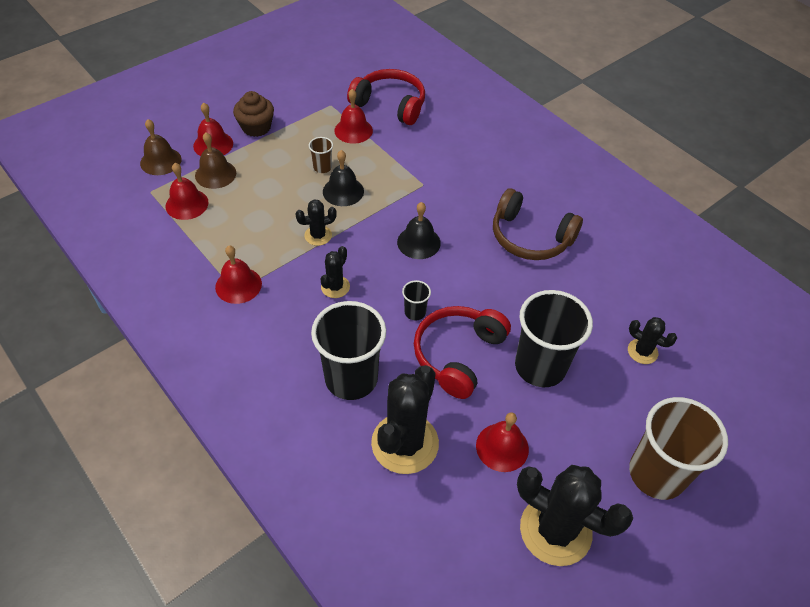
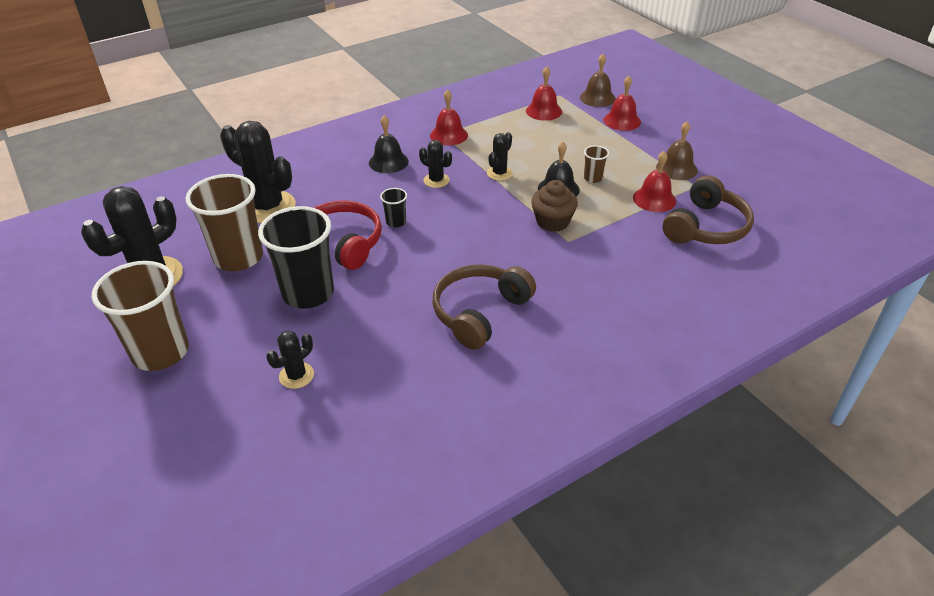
camera: 100 degrees right, 10 degrees down
brown bell [195,133,236,189] -> brown bell moved to [656,121,698,180]
brown cupcake [233,91,274,137] -> brown cupcake moved to [531,180,578,232]
black cactus [295,200,337,246] -> black cactus turned 45 degrees clockwise [487,132,513,181]
black cup [311,301,386,400] -> none
red headphones [347,69,425,125] -> brown headphones [663,175,754,244]
black bell [397,202,441,259] -> black bell moved to [369,115,409,173]
red bell [476,413,529,472] -> brown cup [186,174,263,271]

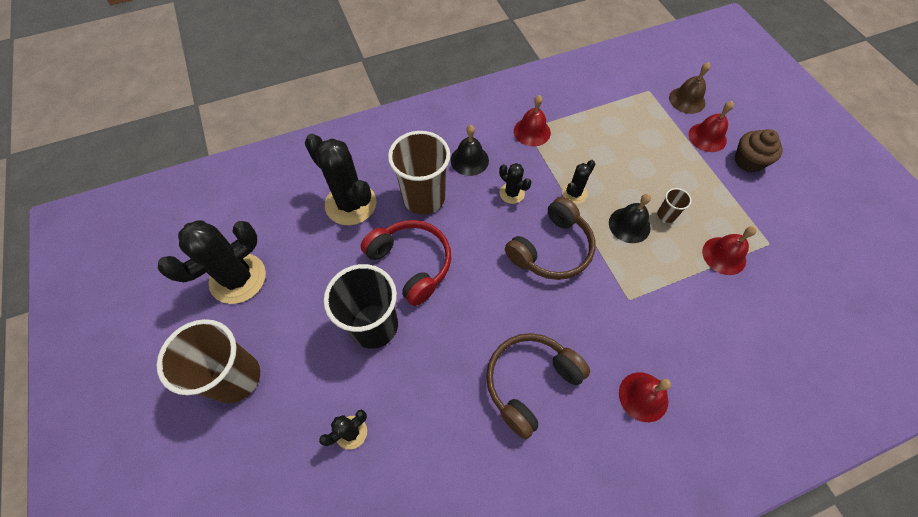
camera: 10 degrees right, 20 degrees up
brown cup [186,174,263,271] -> brown cup moved to [388,131,450,214]
black cup [380,188,407,227] -> none
red bell [526,67,562,121] -> red bell moved to [619,372,671,422]
brown cupcake [531,180,578,232] -> brown cupcake moved to [735,129,783,172]
brown bell [656,121,698,180] -> none
brown headphones [663,175,754,244] -> brown headphones moved to [505,197,595,280]

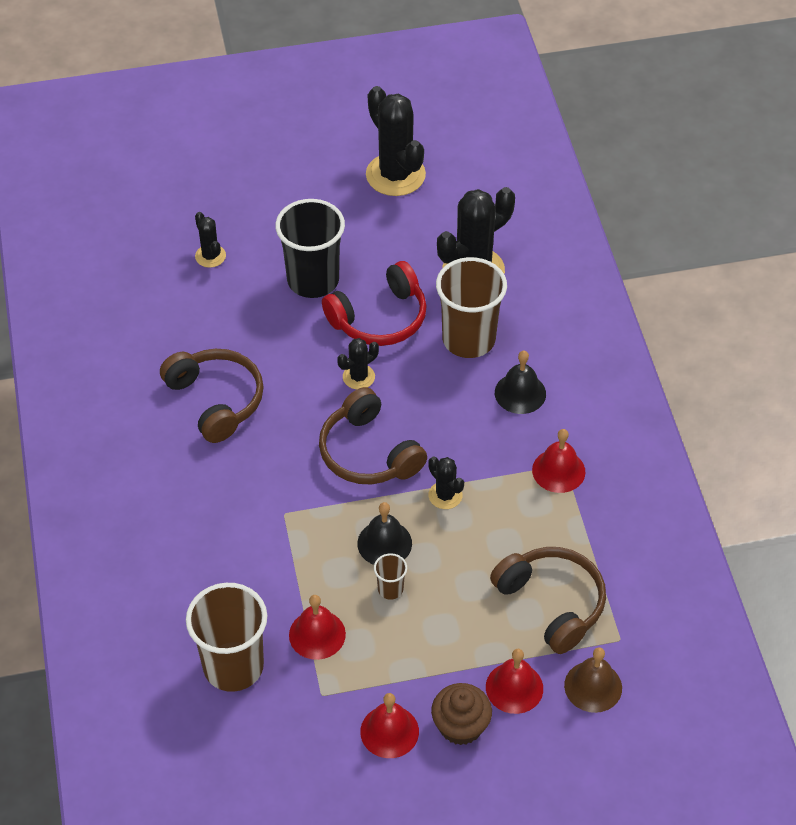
camera: 100 degrees right, 10 degrees down
brown cup [157,319,260,403] -> brown cup moved to [186,583,267,692]
black cactus [499,163,531,204] -> black cactus moved to [337,338,379,390]
red bell [619,372,671,422] -> red bell moved to [360,693,419,758]
none -> brown headphones [490,547,606,654]

